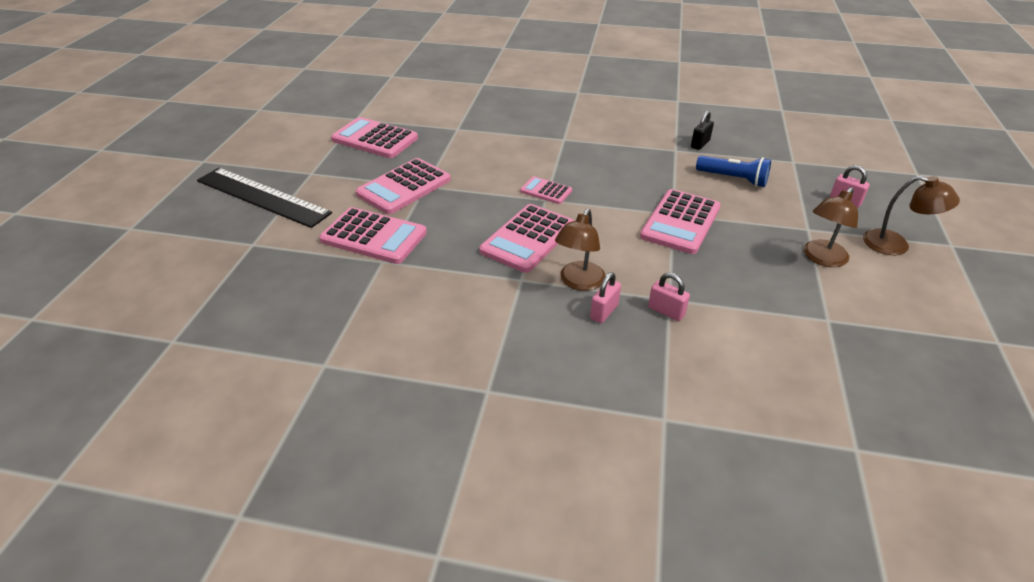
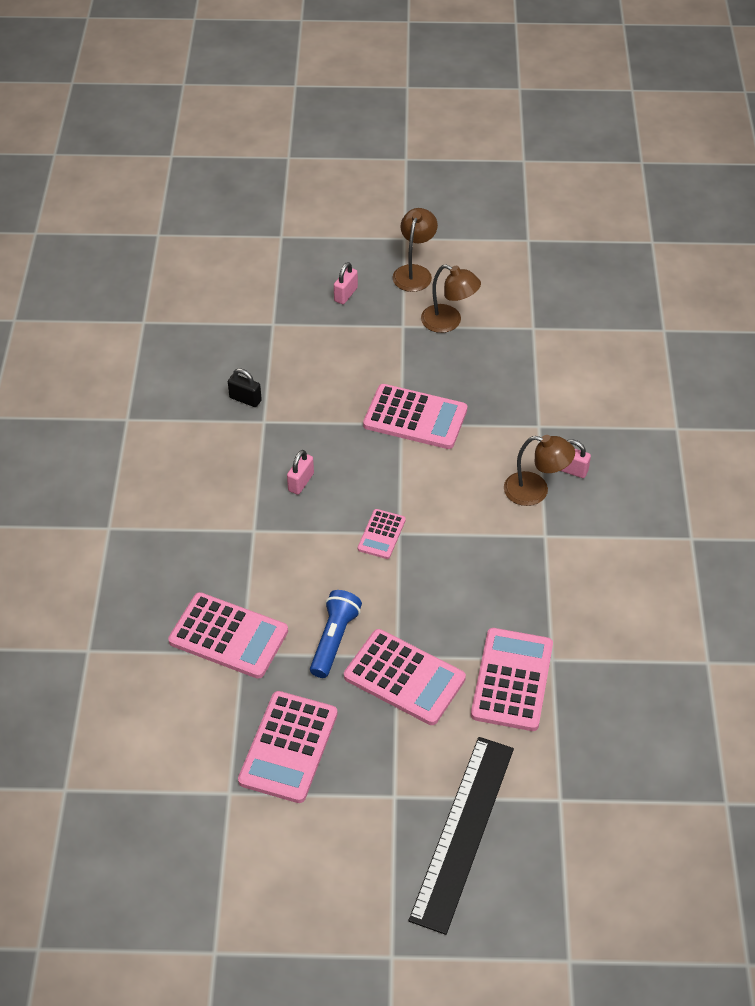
camera: 100 degrees left, 10 degrees up
pink calculator [479,204,574,273] -> pink calculator moved to [168,592,288,679]
pink padlock [648,273,690,321] -> pink padlock moved to [287,450,314,495]
blue flashlight [696,156,771,187] -> blue flashlight moved to [310,590,362,678]

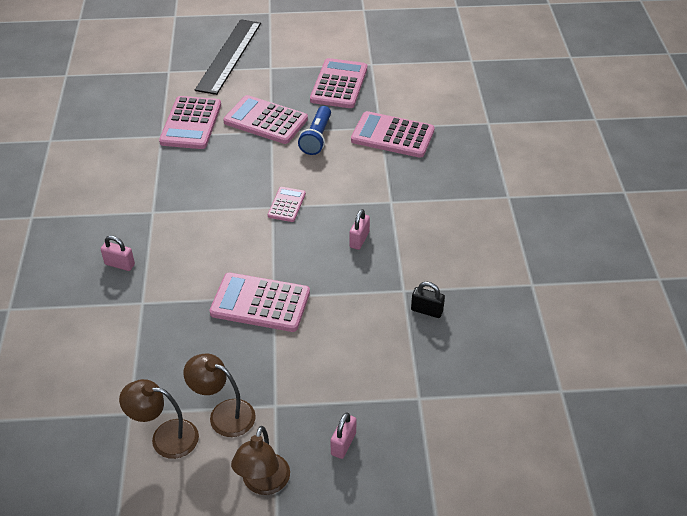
camera: 175 degrees right, 5 degrees down
brown lamp [504,435,575,506] -> brown lamp moved to [119,379,199,459]

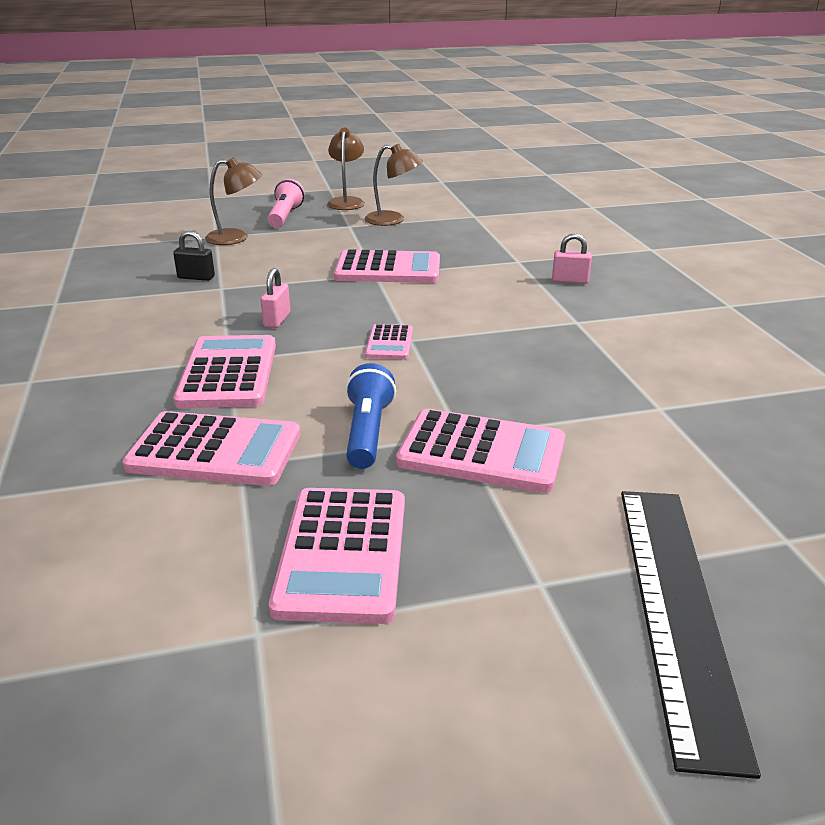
camera: 170 degrees right, 15 degrees down
brown lamp [119,379,199,459] -> brown lamp moved to [205,157,262,245]
pink calculator [159,96,221,149] -> pink calculator moved to [174,335,276,408]
pink padlock [331,412,357,459] -> pink flashlight [268,178,304,228]

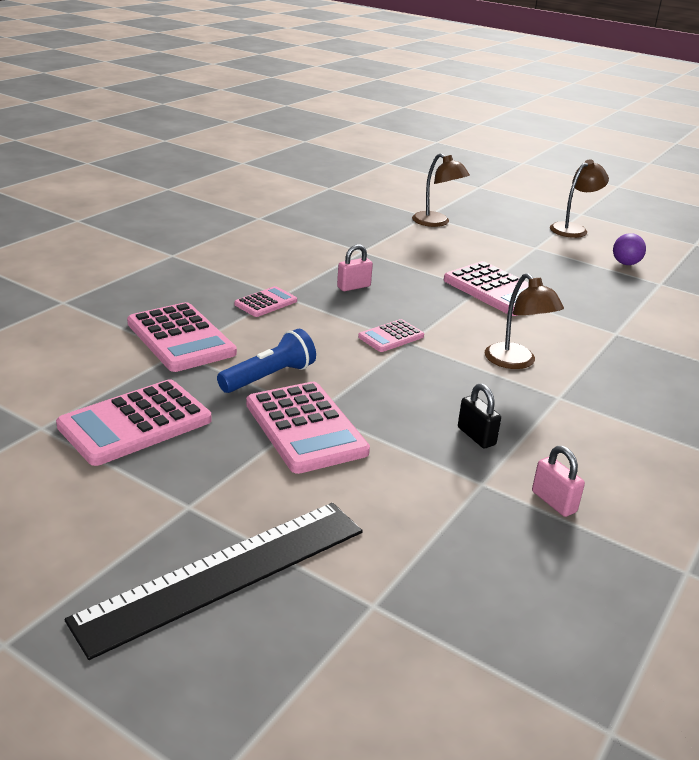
camera: 45 degrees right, 0 degrees up
black padlock [173,231,215,281] -> black padlock moved to [458,384,501,448]
pink calculator [174,335,276,408] -> pink calculator [234,286,297,317], size x0.54
pink flashlight [268,178,304,228] -> none
brown lamp [364,144,423,226] -> brown lamp moved to [485,273,564,369]
pink padlock [552,233,592,284] -> pink padlock moved to [532,446,585,517]
none -> purple ball [613,233,646,265]

